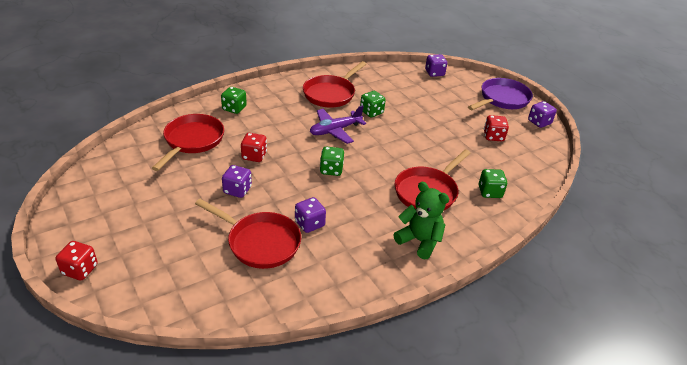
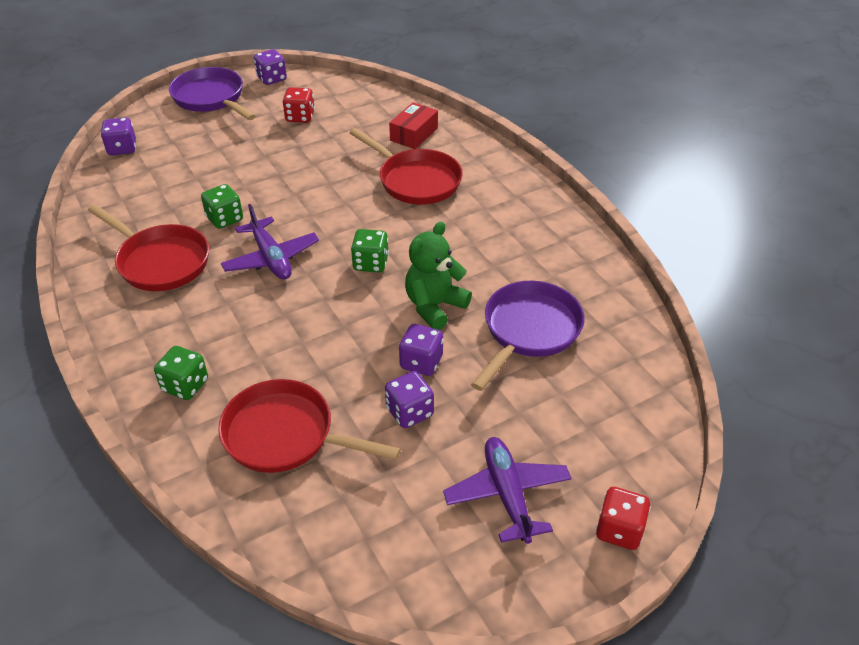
camera: 85 degrees left, 5 degrees up
red pan [195,199,301,269] -> purple pan [471,281,585,391]
red dice [241,133,267,162] -> none
purple dice [295,197,326,233] -> purple dice moved to [385,371,434,428]
green teddy bear [393,182,449,260] -> green teddy bear moved to [405,222,472,330]
green dice [479,169,508,198] -> red box [389,102,438,149]
none -> purple plane [443,437,572,544]

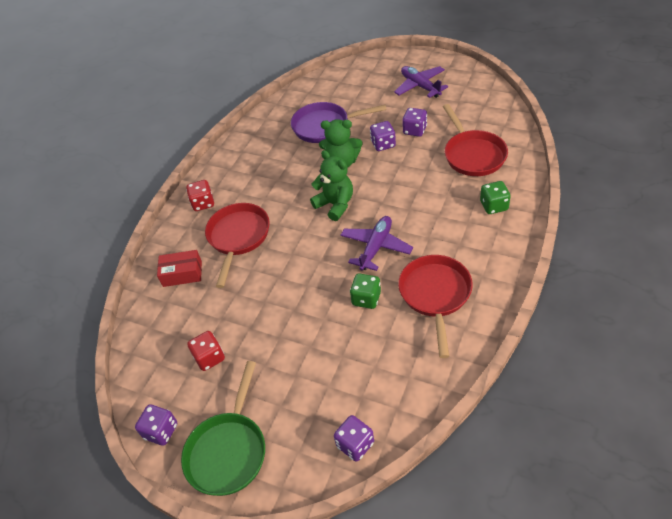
camera: 120 degrees left, 5 degrees up
purple pan [169,67,256,120] -> green pan [181,361,265,496]
green dice [351,229,389,273] -> green teddy bear [310,150,353,221]
purple plane [443,437,572,544] -> purple plane turned 105 degrees clockwise [394,66,448,98]
red dice [596,487,651,550] -> red dice moved to [186,180,214,211]

